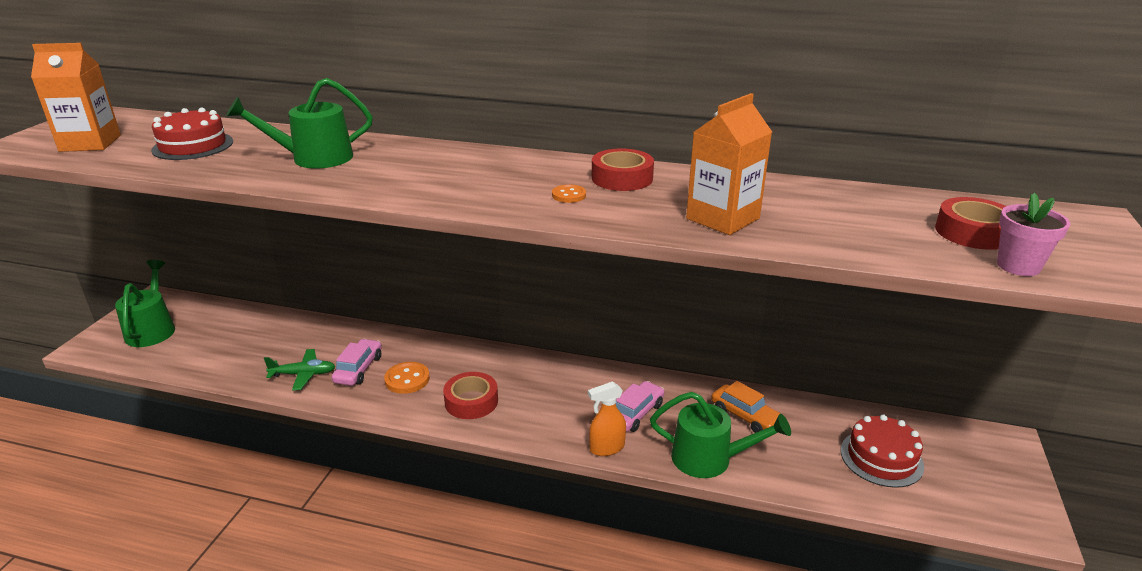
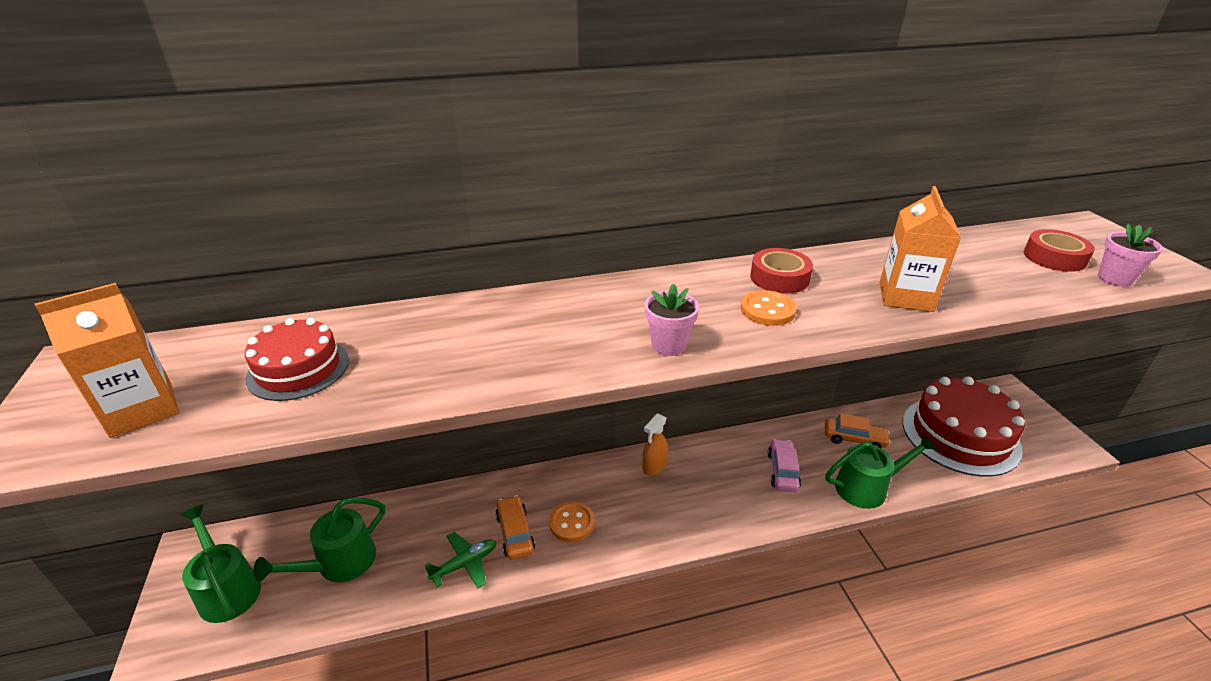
camera: 30 degrees left, 5 degrees up
green watering can [226,78,373,169] -> green watering can moved to [253,497,385,582]
pink car [332,339,382,386] -> orange car [495,495,535,560]
red tape [443,372,498,419] -> none
orange button [552,184,586,203] -> orange button [741,290,797,326], size x1.62
orange spray bottle [588,381,626,456] -> orange spray bottle moved to [642,413,668,475]
red cake [841,415,924,488] -> red cake [903,377,1025,477], size x1.77
none -> pink flower pot [645,284,699,356]

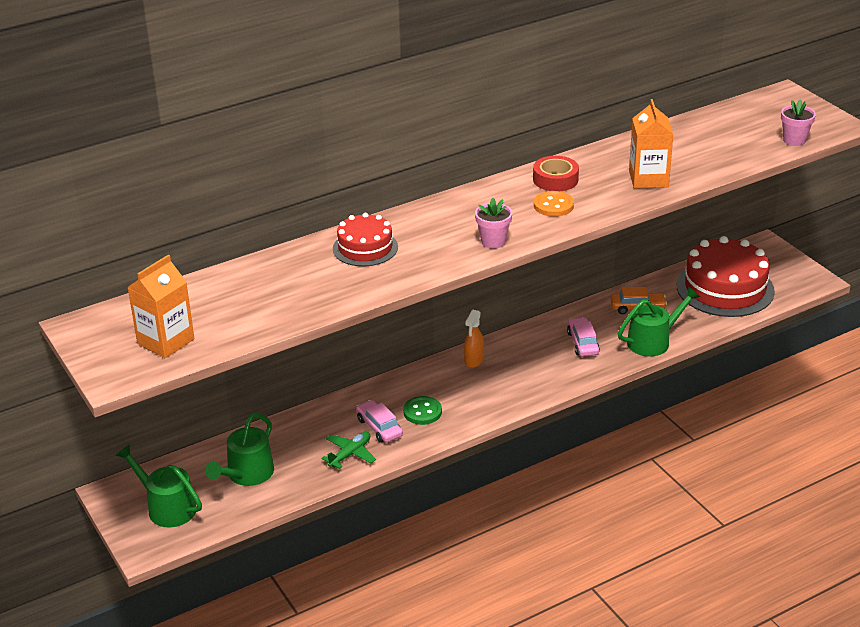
camera: 15 degrees left, 0 degrees up
red cake [245,318,349,401] -> red cake moved to [333,213,398,266]
orange car [495,495,535,560] -> pink car [356,400,403,443]
orange button [549,502,595,542] -> green button [403,396,442,425]
red tape [1024,229,1095,272] -> none

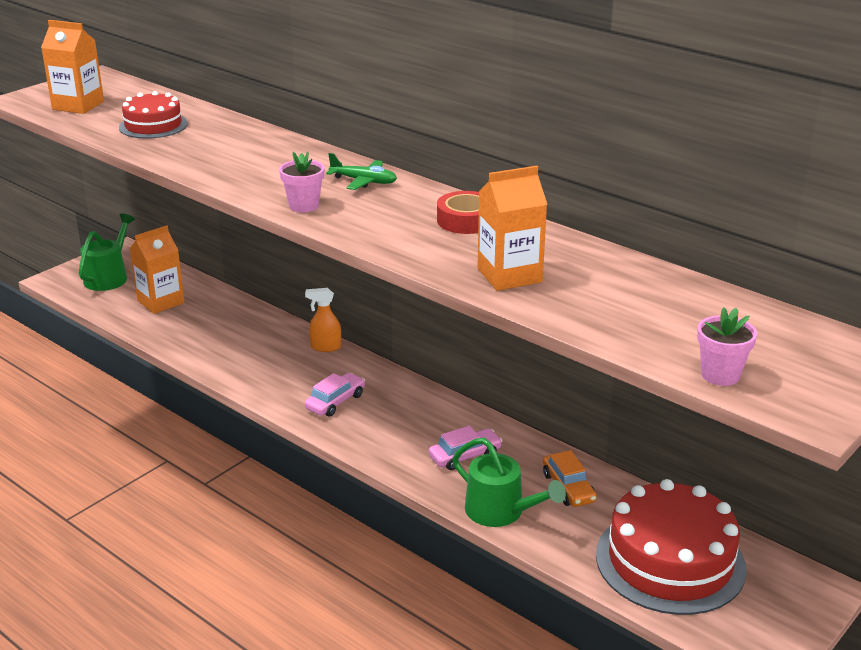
camera: 70 degrees right, 5 degrees down
green watering can [205,413,274,486] -> orange carton [129,225,185,314]
green plane [321,432,376,469] -> green plane moved to [326,153,397,190]
red cake [333,213,398,266] -> red cake moved to [119,91,188,139]
pink car [356,400,403,443] -> pink car moved to [305,373,365,417]
green button [403,396,442,425] -> none
orange spray bottle [464,310,484,368] -> orange spray bottle moved to [305,288,341,352]
orange button [534,191,574,217] -> none

